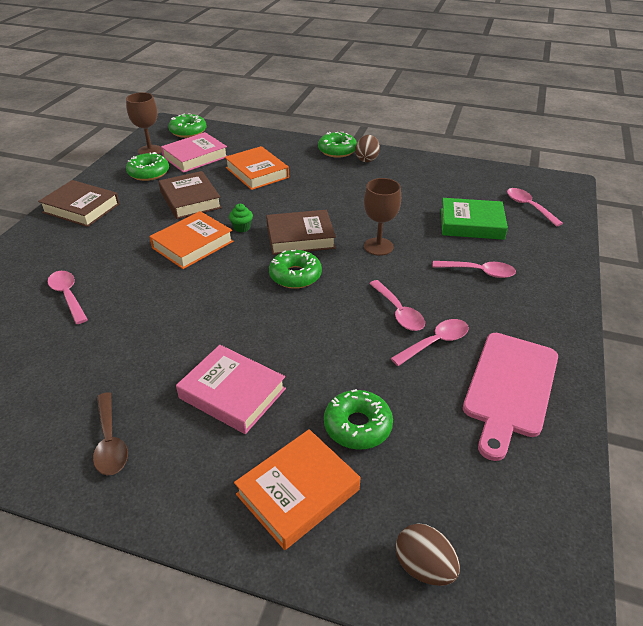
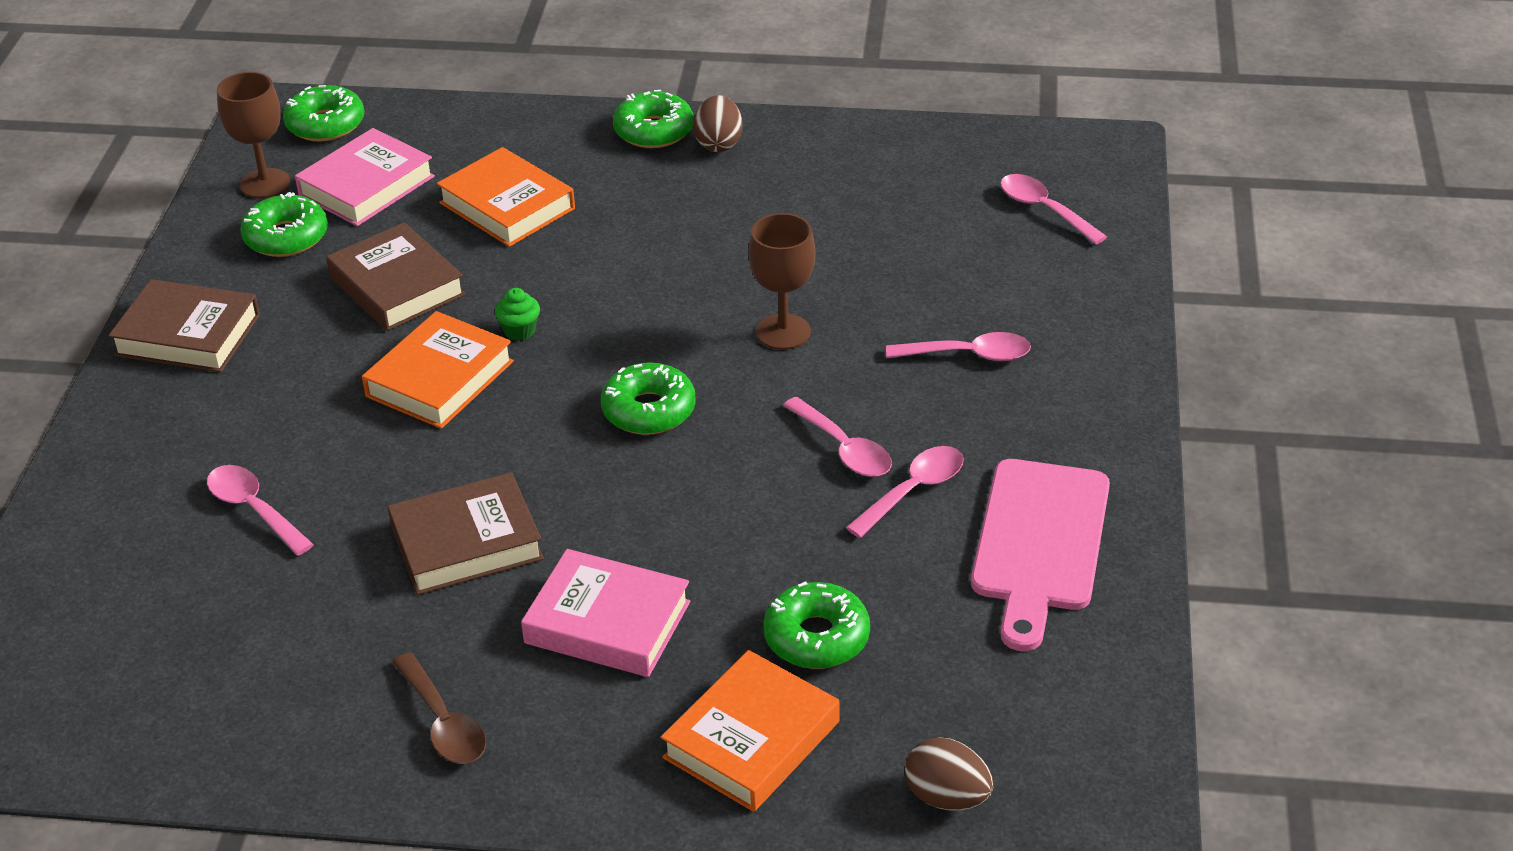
camera: 10 degrees left, 0 degrees up
brown book [266,210,336,255] -> brown book moved to [388,472,544,595]
green book [441,198,508,240] -> none

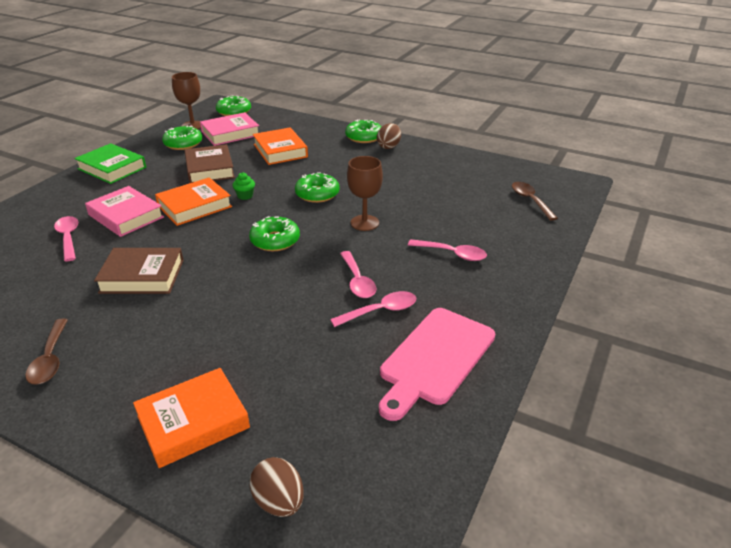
camera: 20 degrees right, 5 degrees down
brown book [108,279,260,373] -> green book [74,143,146,184]
pink book [521,549,690,677] -> pink book moved to [85,186,164,237]
green donut [763,581,870,669] -> green donut moved to [295,172,340,203]
pink spoon [1000,174,1107,245] -> brown spoon [512,182,557,221]

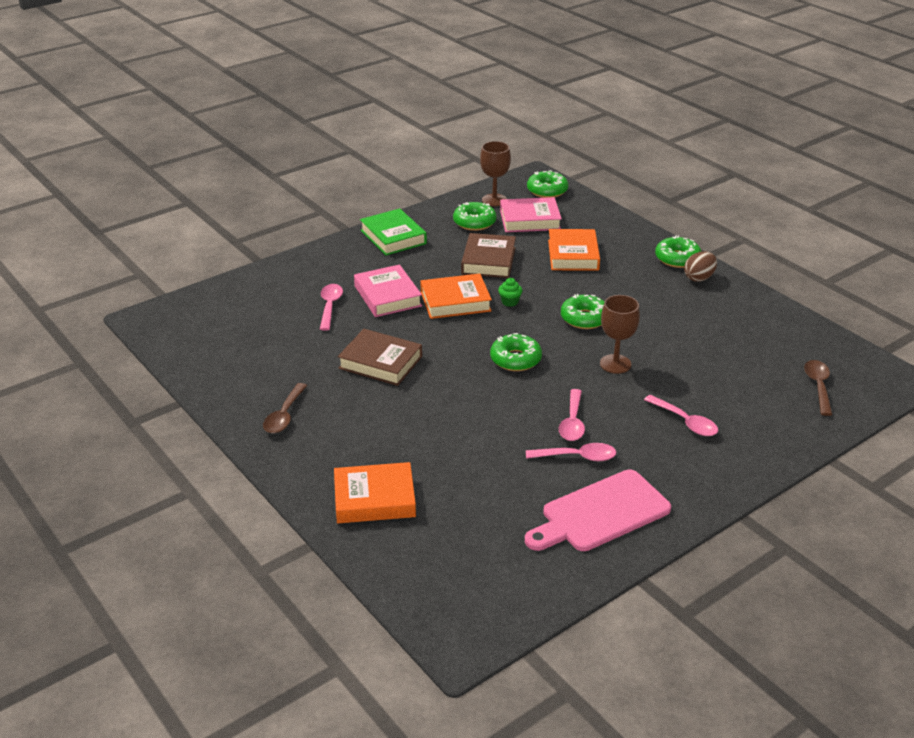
camera: 25 degrees right, 0 degrees up
brown egg [250,457,304,517] -> none

